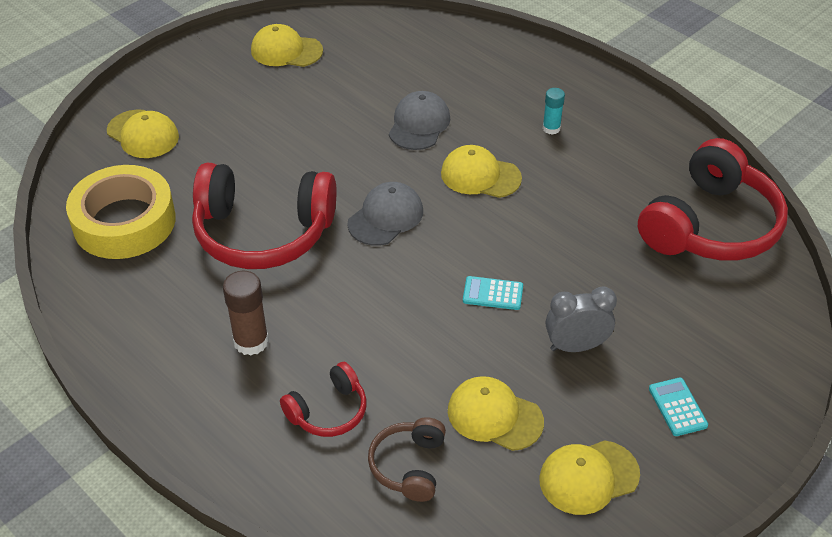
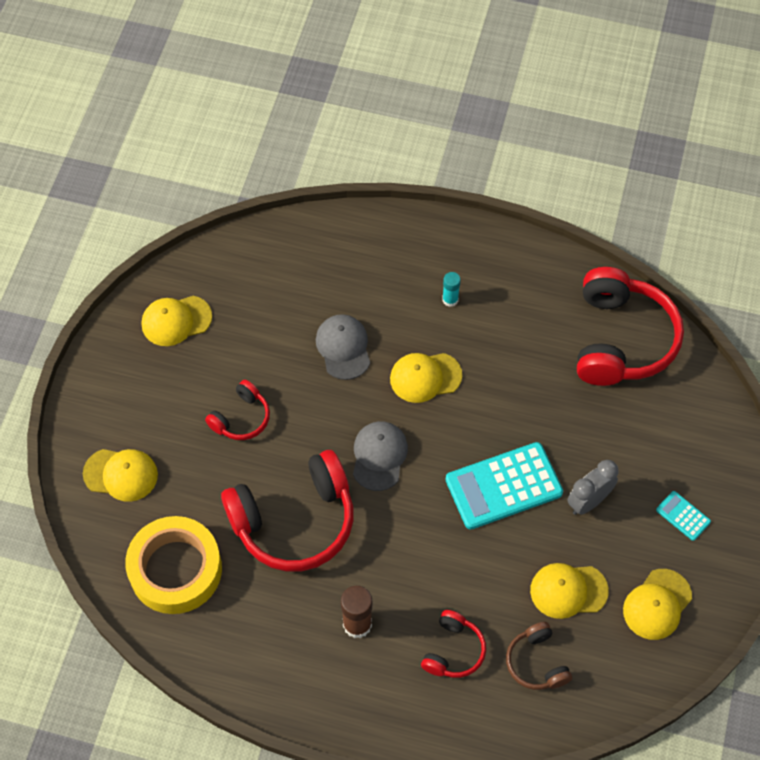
camera: 30 degrees left, 15 degrees up
turquoise calculator [463,276,523,310] -> turquoise calculator [445,442,563,530], size x2.17
none -> red headphones [205,380,270,440]

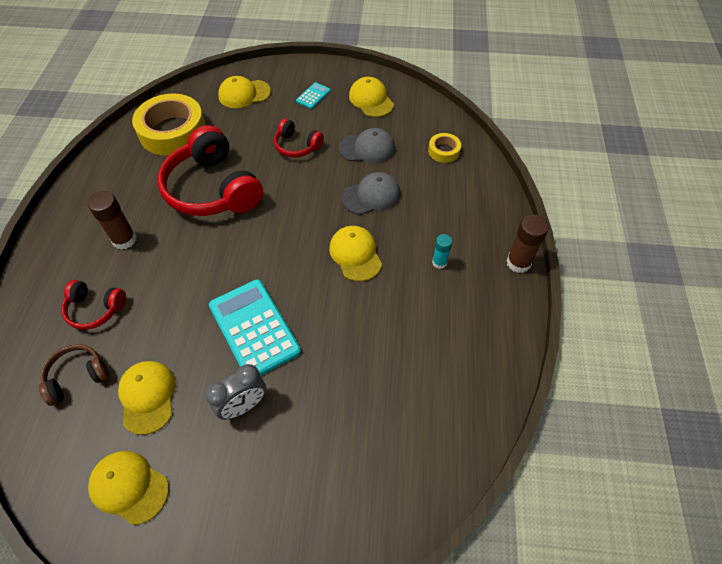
camera: 80 degrees right, 5 degrees down
yellow cap [83,449,158,502] -> yellow cap turned 75 degrees clockwise [218,76,271,108]
grey cap [353,421,408,491] -> grey cap moved to [339,128,395,164]
grey clock [567,460,618,515] -> grey clock turned 105 degrees clockwise [205,364,266,420]
red headphones [577,267,684,386] -> none
turquoise calculator [656,491,711,541] -> turquoise calculator moved to [296,82,331,109]
none -> yellow tape [428,133,461,163]
none -> brown glue stick [506,215,549,273]

